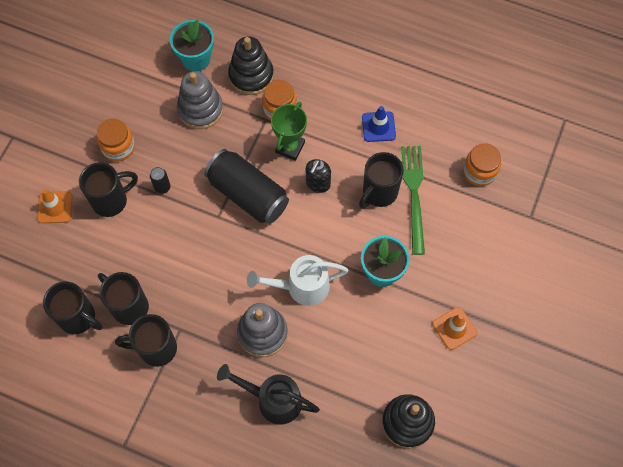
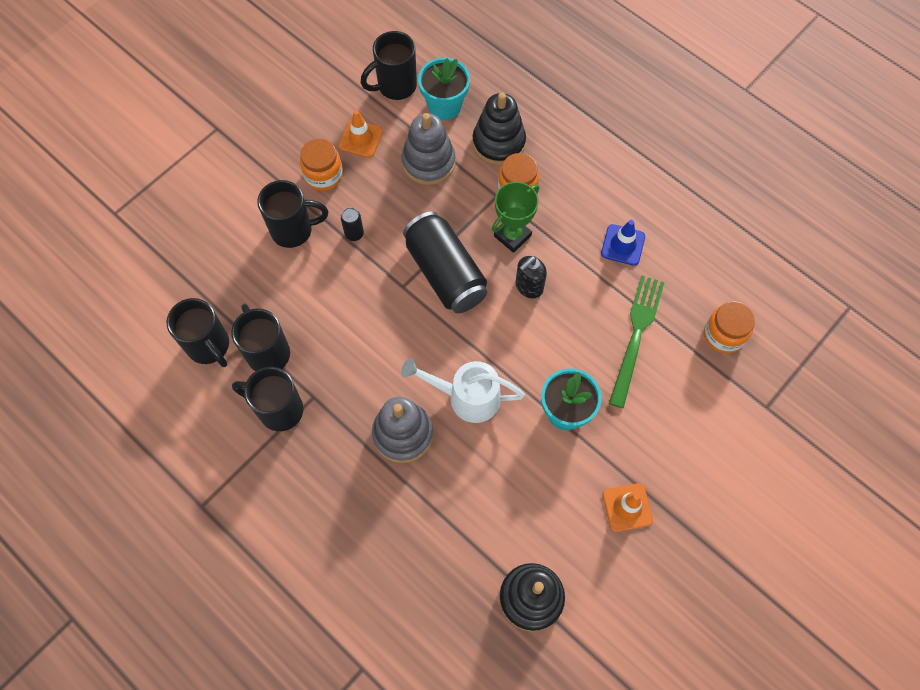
camera: 20 degrees right, 0 degrees up
orange traffic cone [37,189,73,223] -> orange traffic cone moved to [339,110,383,158]
black watering can [217,364,320,425] -> none
black mug [359,152,404,209] -> black mug moved to [361,31,417,100]

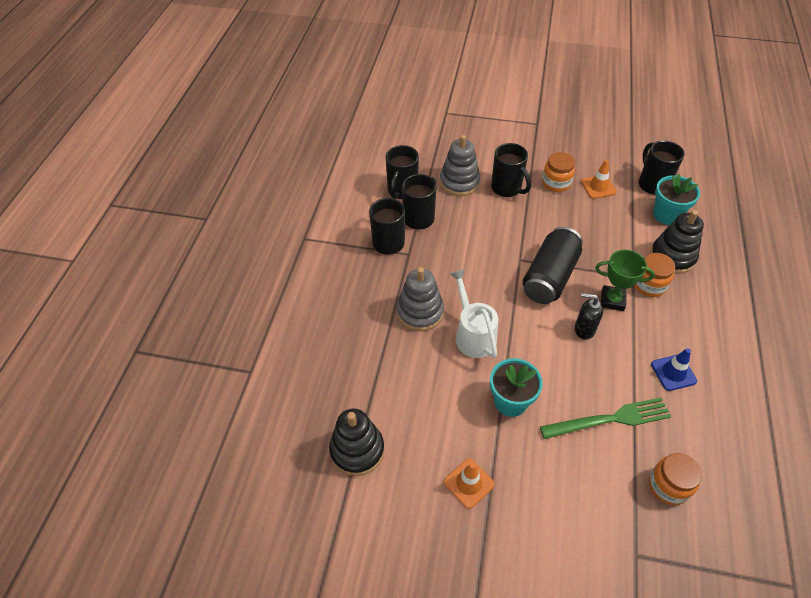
camera: 60 degrees right, 15 degrees down
black can [341,207,364,241] -> none
black mug [361,31,417,100] -> black mug turned 45 degrees clockwise [639,141,685,195]
grey stacking toy [401,113,456,185] -> grey stacking toy moved to [440,135,480,196]

